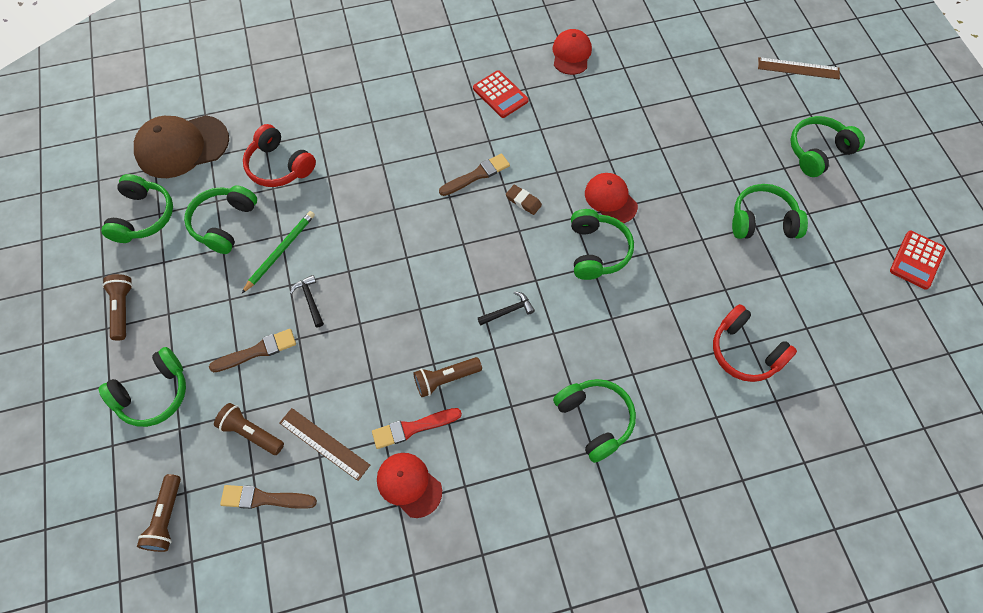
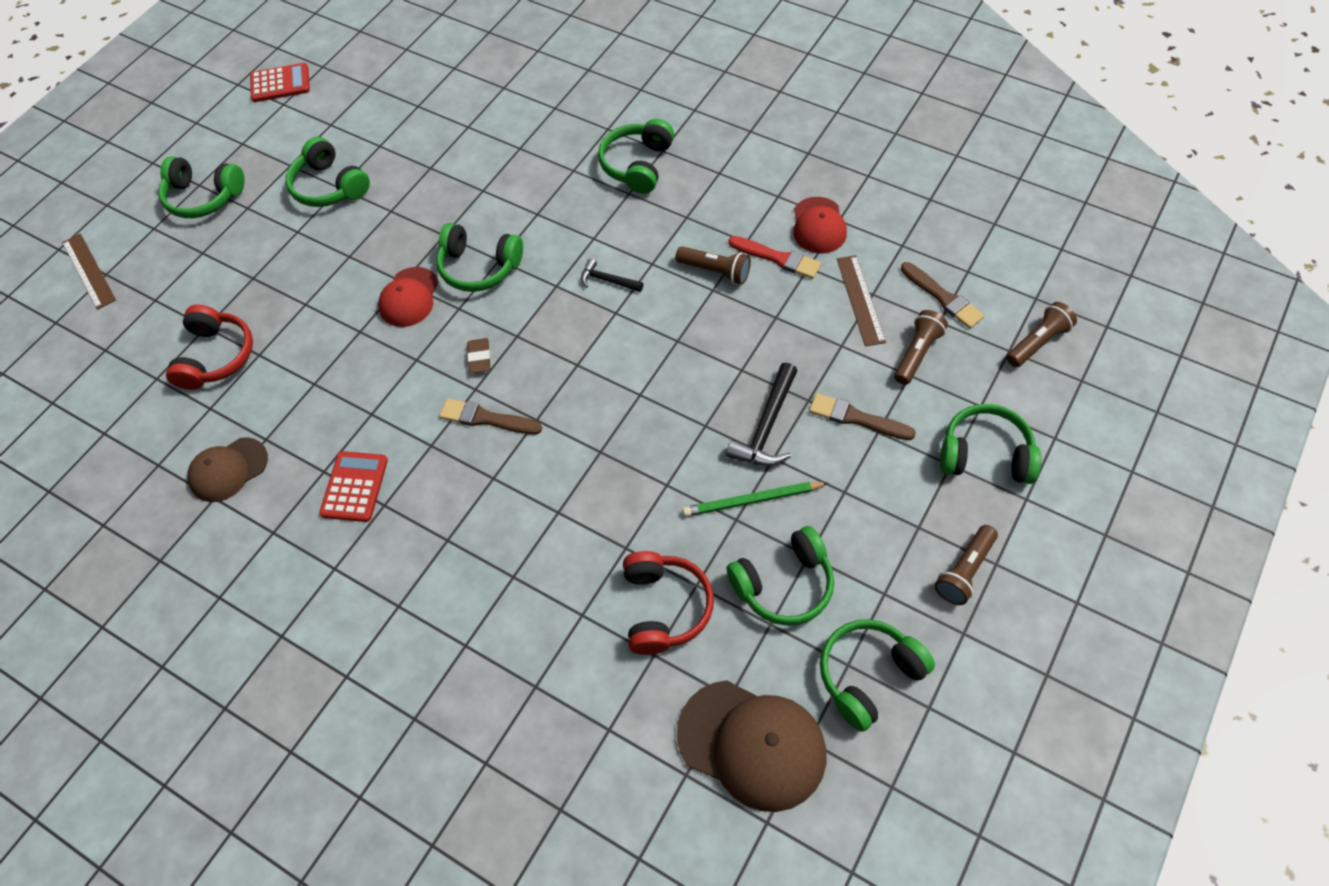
camera: 130 degrees left, 5 degrees down
brown flashlight [214,403,284,455] -> brown flashlight turned 135 degrees counterclockwise [894,310,948,385]
black hammer [290,275,324,327] -> black hammer [726,363,797,466], size x1.70
red cap [552,29,592,75] -> brown cap [187,437,268,502]
green headphones [571,209,634,280] -> green headphones turned 120 degrees counterclockwise [437,223,523,292]
red headphones [713,304,797,382] -> red headphones moved to [166,304,253,390]

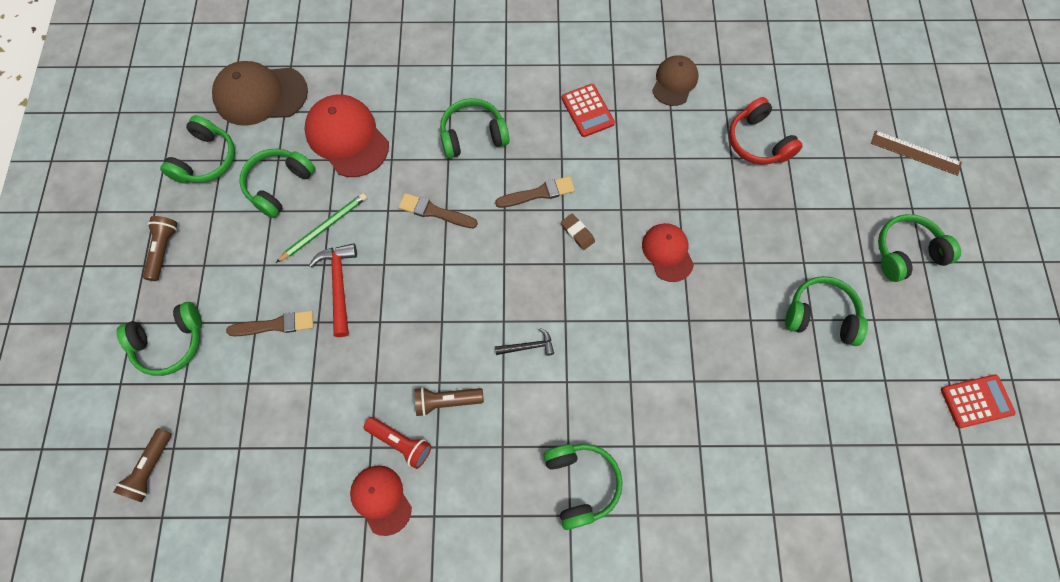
camera: 145 degrees right, 10 degrees up
red calculator [250,63,310,102] -> red calculator turned 150 degrees counterclockwise [941,374,1016,428]
green headphones [437,223,523,292] -> green headphones moved to [440,98,510,159]
red headphones [623,551,714,655] -> red cap [304,95,389,177]
black hammer [726,363,797,466] -> red hammer [309,243,357,337]
red brush [728,236,821,279] -> red flashlight [363,417,431,469]
brown ruler [837,255,886,346] -> none
brown flashlight [894,310,948,385] -> none
brown brush [901,262,985,329] -> brown brush moved to [399,193,478,228]

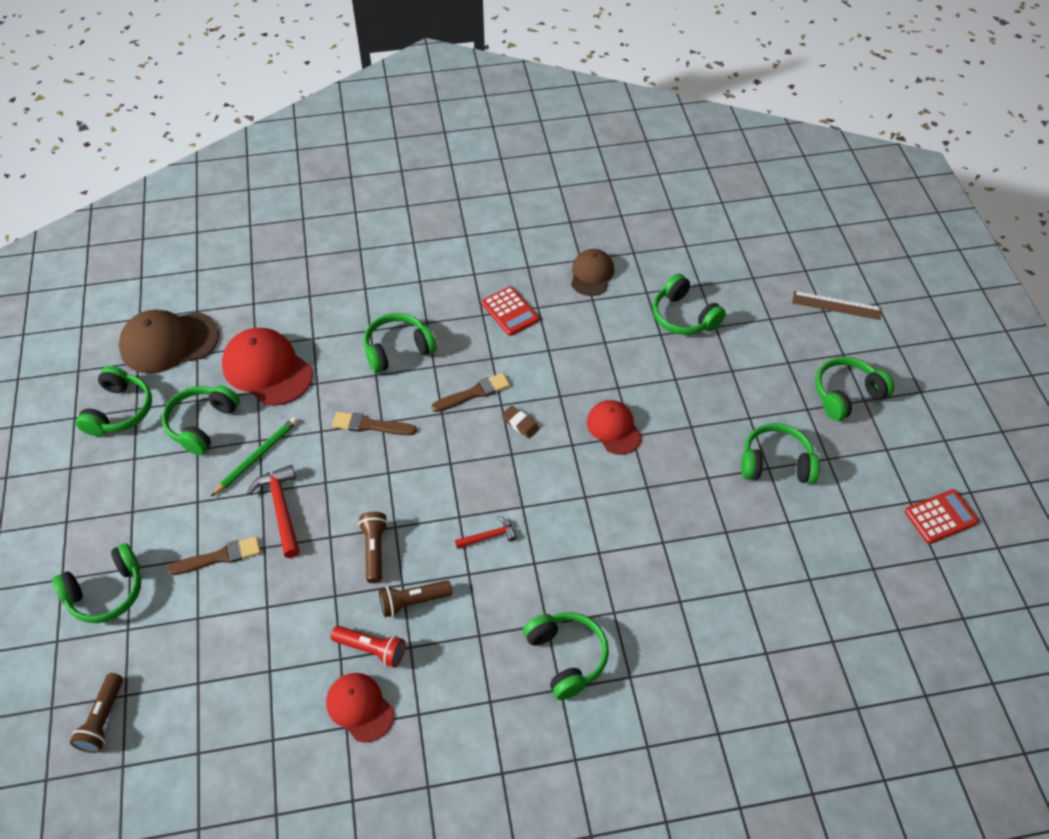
camera: 10 degrees left, 15 degrees down
brown flashlight [143,216,177,281] -> brown flashlight moved to [358,512,388,583]
black hammer [495,328,554,356] -> red hammer [455,516,517,549]
red headphones [729,97,803,165] -> green headphones [653,274,726,335]

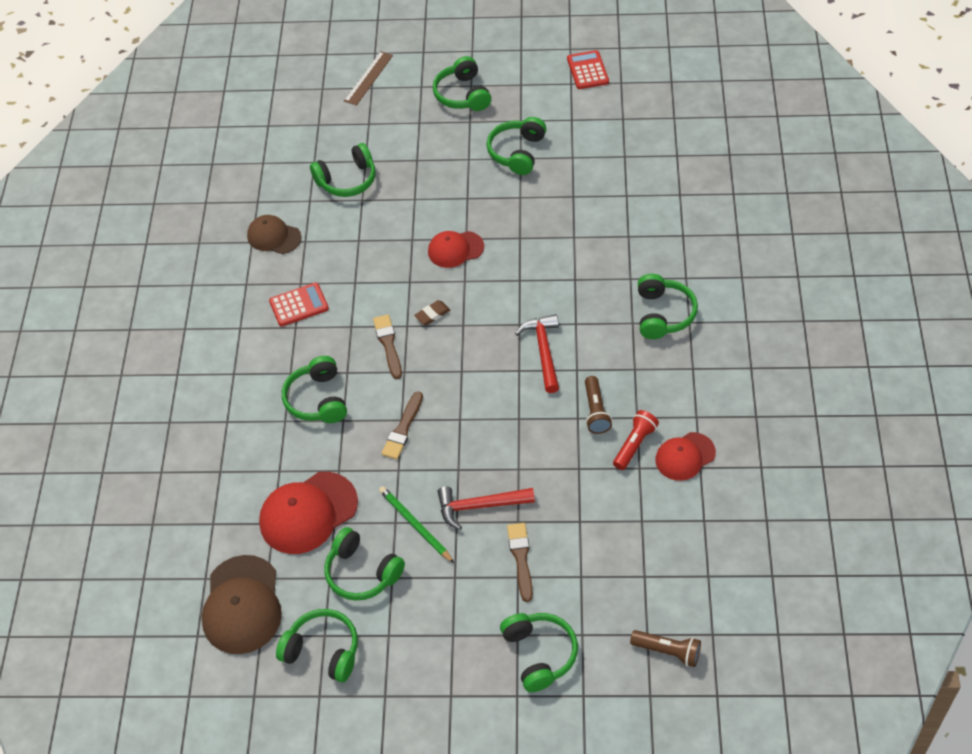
camera: 75 degrees left, 0 degrees up
brown flashlight [358,512,388,583] -> none
red hammer [455,516,517,549] -> red hammer [515,314,559,393], size x1.70
green headphones [523,612,609,700] -> green headphones turned 105 degrees clockwise [638,274,698,339]

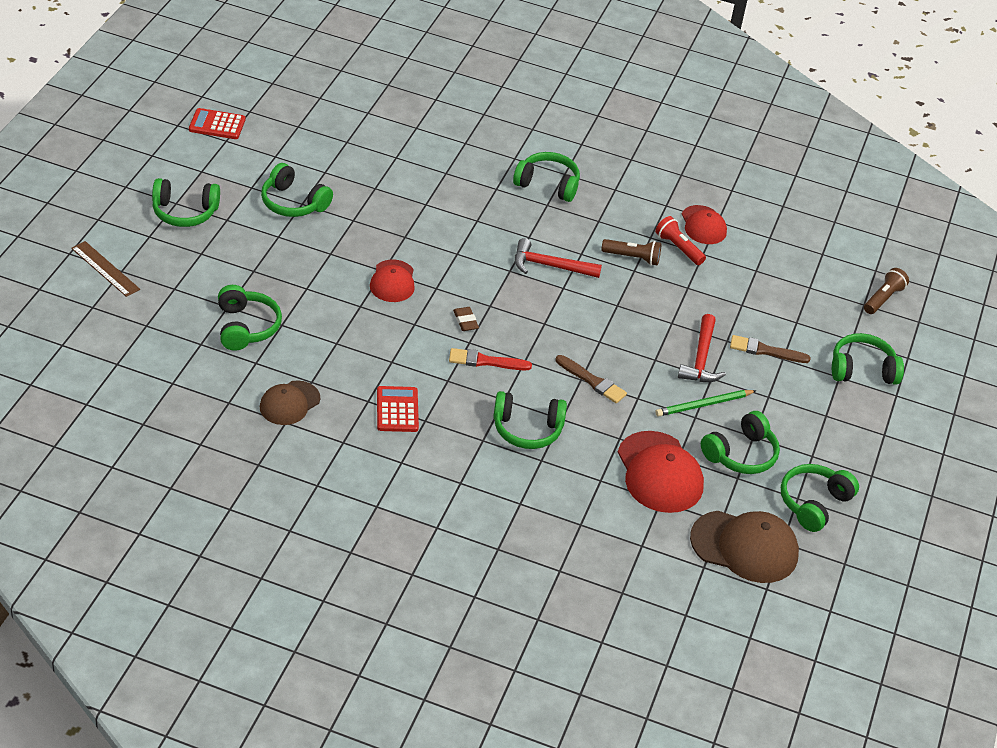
camera: 80 degrees left, 10 degrees down
brown brush [373,315,402,379] -> red brush [449,348,532,370]

